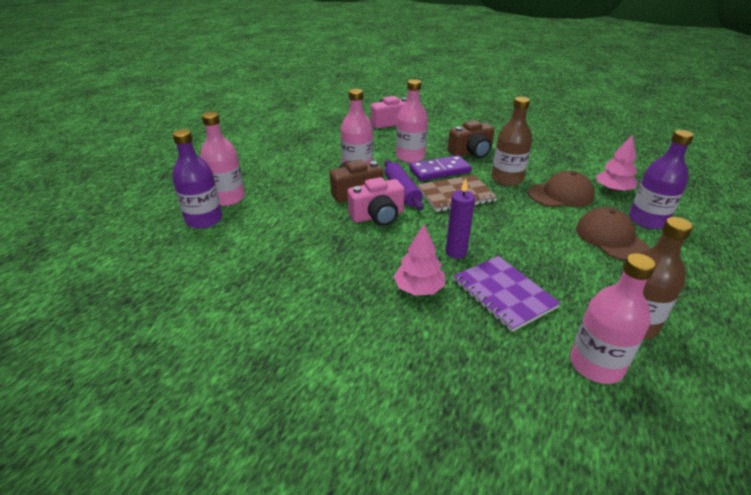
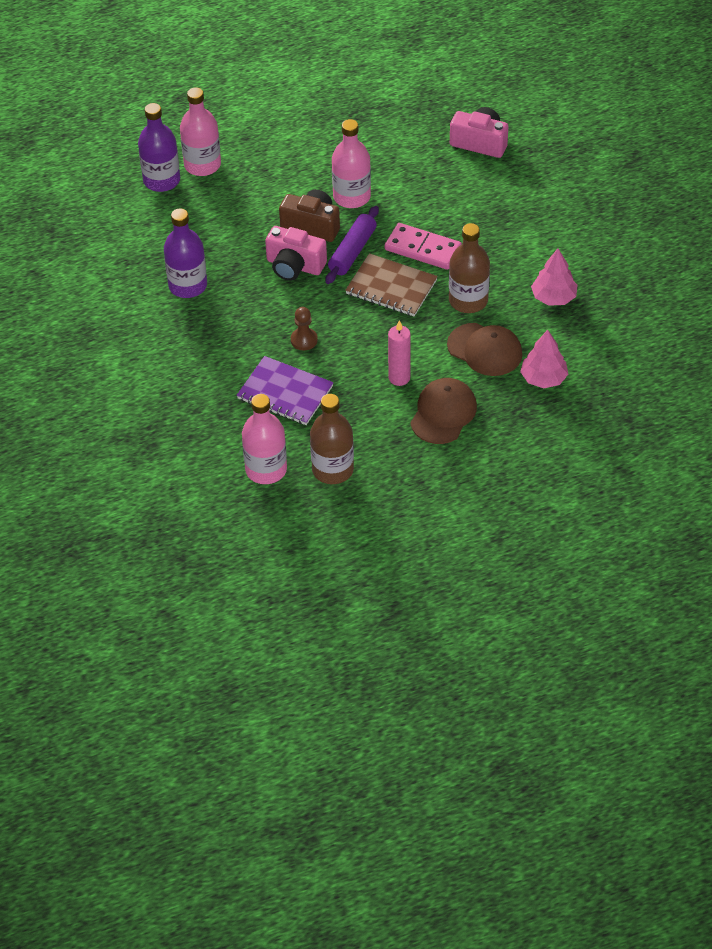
camera: 45 degrees right, 15 degrees up
pink tree [393,224,445,296] -> pink tree moved to [531,248,578,306]
pink bottle [396,79,428,163] -> none
purple domino [409,155,472,181] -> pink domino [385,223,462,270]
purple candle [446,179,475,259] -> brown pawn [291,307,318,351]
brown camera [448,120,495,158] -> none
purple notebook [453,256,561,332] -> purple notebook turned 75 degrees counterclockwise [237,356,334,425]
purple bottle [629,130,694,229] -> purple bottle moved to [164,208,207,298]
none -> pink candle [388,320,411,386]

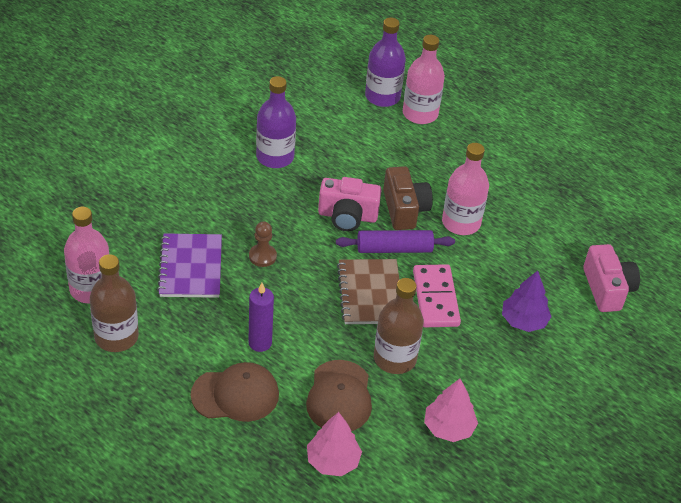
camera: 55 degrees right, 5 degrees down
pink camera [265,226,327,281] -> pink camera turned 75 degrees counterclockwise [318,177,381,231]
pink candle [388,320,411,386] -> purple candle [248,283,274,352]
none -> purple tree [502,271,552,332]

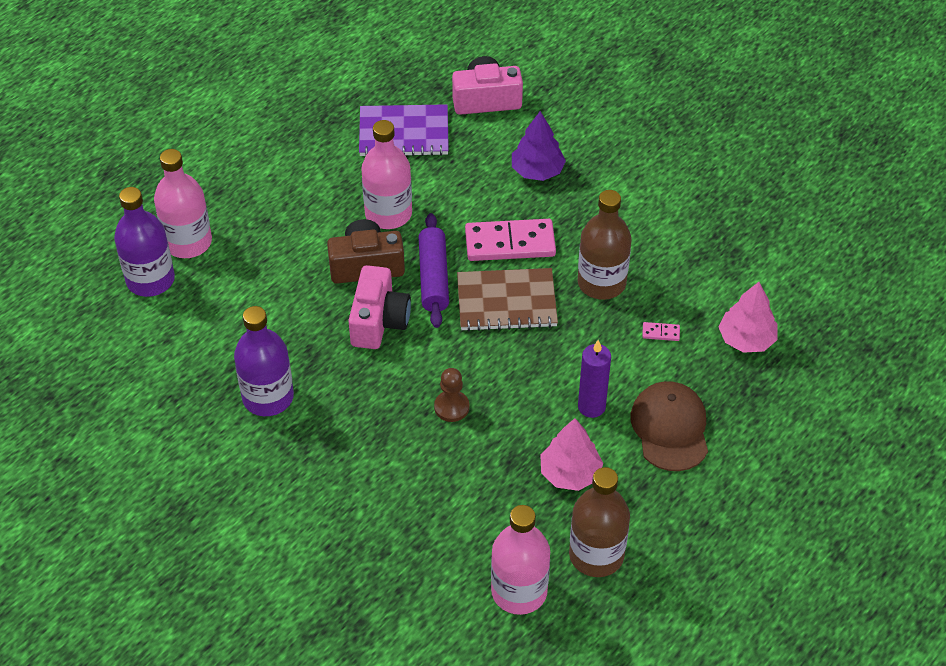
camera: 85 degrees left, 5 degrees up
purple notebook [157,233,222,298] -> purple notebook moved to [359,104,449,156]
brown cap [306,360,372,431] -> pink domino [642,322,680,341]
pink tree [424,379,478,442] -> pink tree moved to [540,418,603,491]

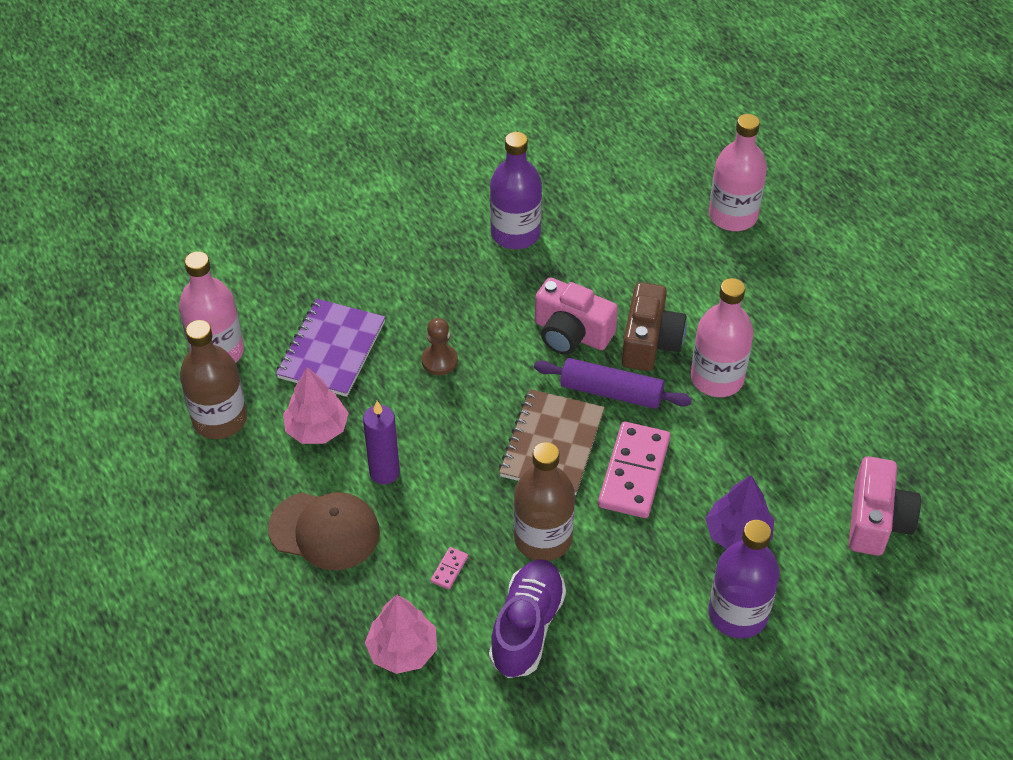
camera: 110 degrees right, 0 degrees up
purple bottle [114,187,175,297] -> purple bottle moved to [708,520,780,639]
purple notebook [359,104,449,156] -> purple notebook moved to [276,299,385,397]
none -> purple shoe [489,559,566,678]

